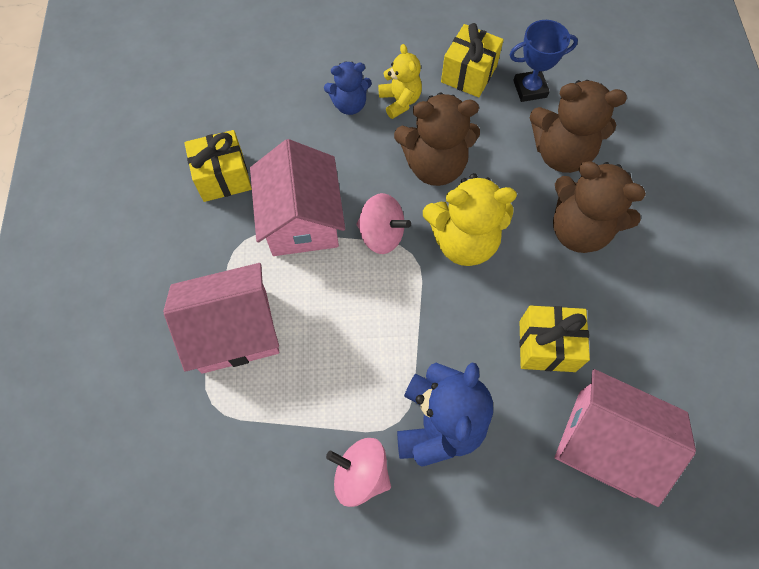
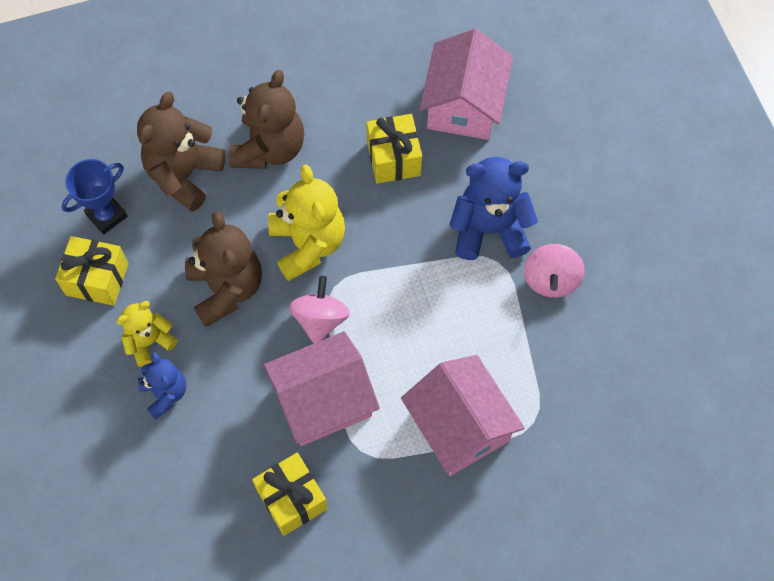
camera: 105 degrees left, 0 degrees up
blue trophy [509,20,578,102] -> blue trophy turned 75 degrees clockwise [62,159,128,234]
brown teddy bear [530,80,627,173] -> brown teddy bear turned 150 degrees counterclockwise [137,92,226,212]

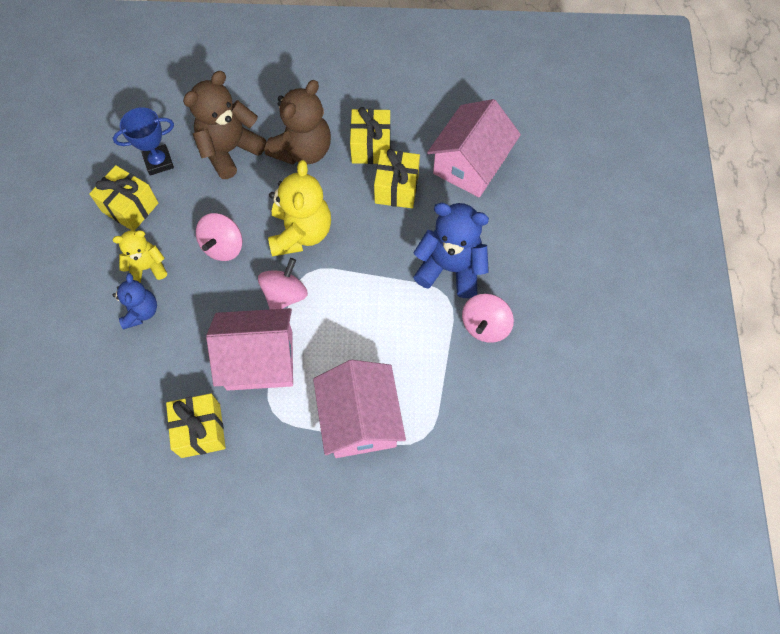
camera: 20 degrees right, 0 degrees up
brown teddy bear [185,211,262,327] -> pink spinning top [196,213,242,261]
none -> yellow gift [350,107,391,164]

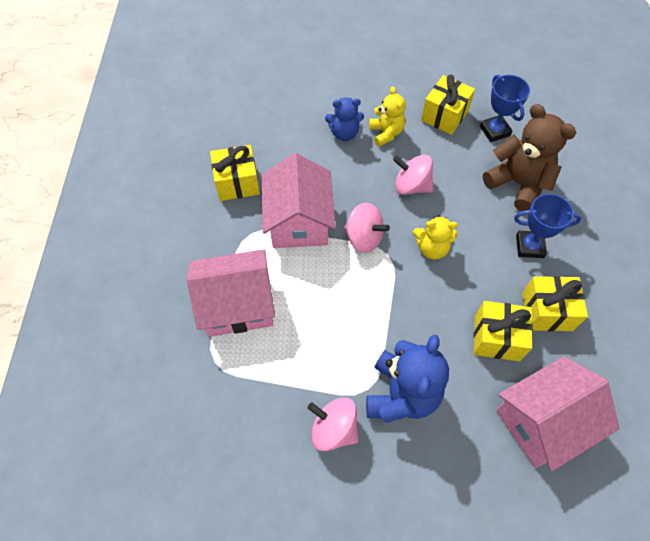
camera: 90 degrees right, 5 degrees down
brown teddy bear [265,80,331,165] -> blue trophy [514,194,581,258]
yellow teddy bear [268,160,331,257] -> yellow teddy bear [413,215,458,260], size x0.60
pink house [427,99,521,197] -> pink house turned 60 degrees counterclockwise [496,356,620,471]

